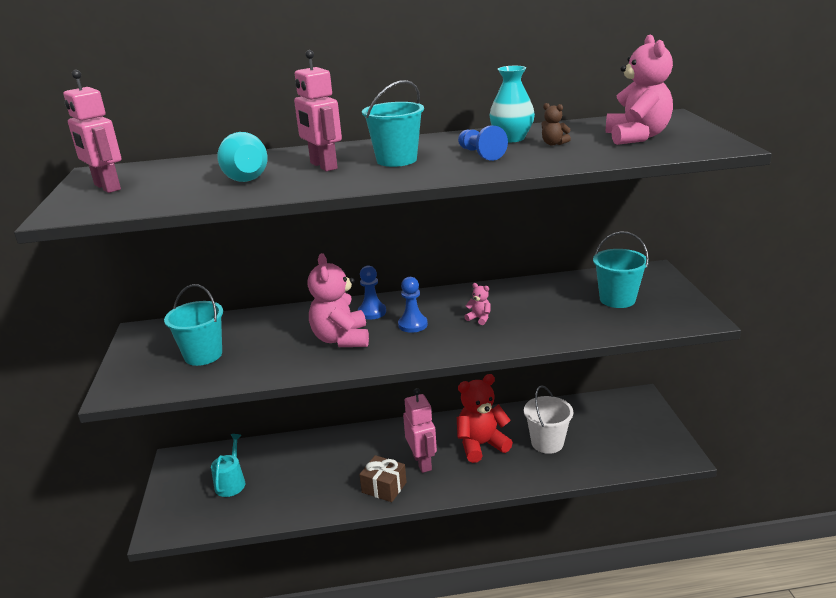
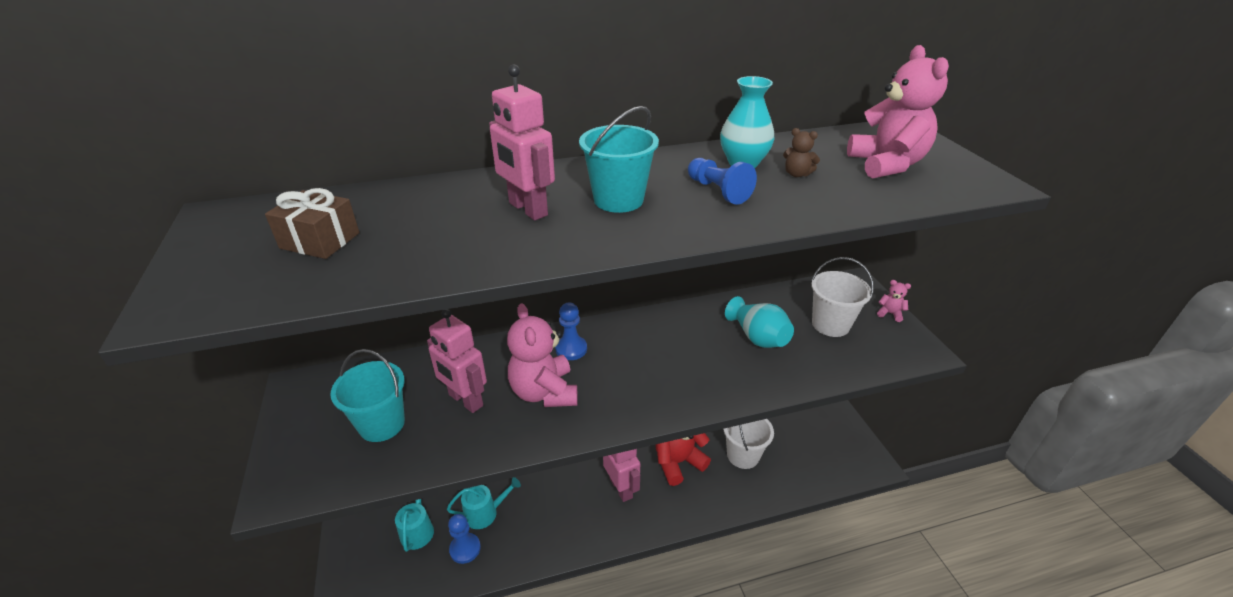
camera: 10 degrees left, 10 degrees up
pink robot [64,70,121,193] -> pink robot moved to [427,309,487,413]
turquoise vase [218,132,268,182] -> turquoise vase moved to [725,296,794,348]
brown gift [359,455,407,502] -> brown gift moved to [265,188,359,259]
blue pawn [398,277,428,333] -> blue pawn moved to [448,514,481,564]
pink teddy bear [464,283,491,325] -> pink teddy bear moved to [877,280,911,322]
turquoise bucket [593,231,649,308] -> white bucket [811,257,874,337]
none -> turquoise watering can [447,477,521,529]

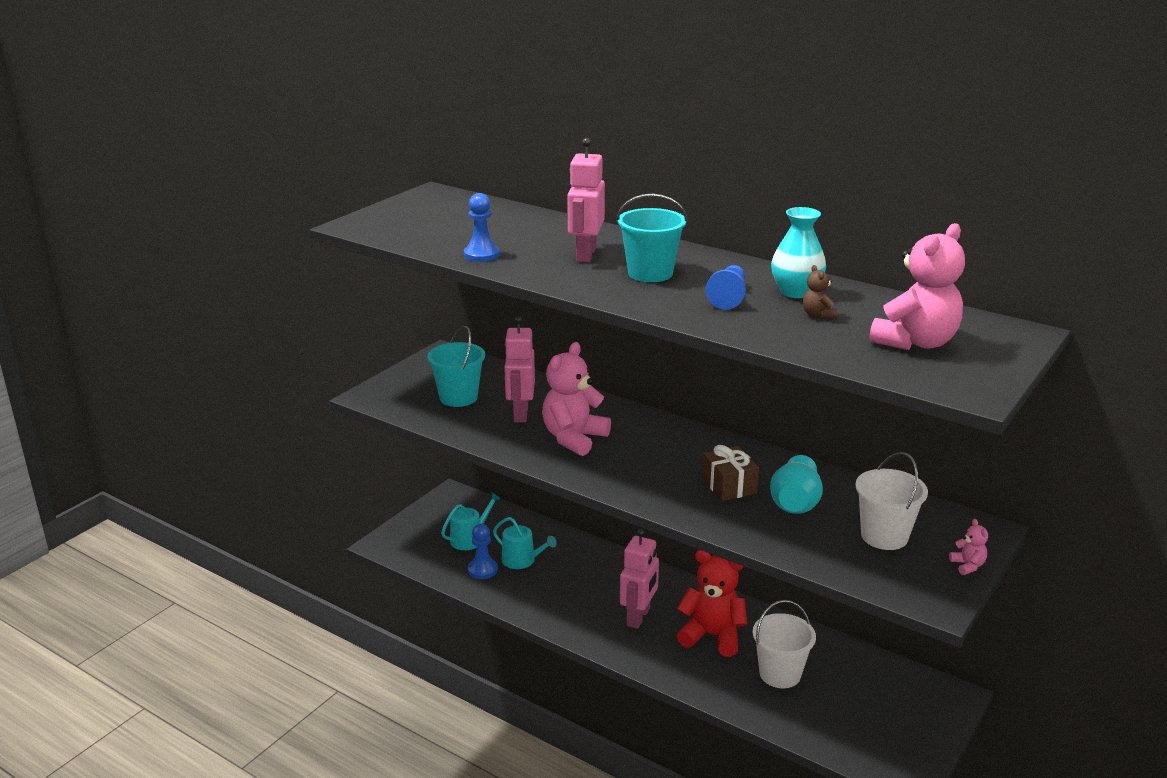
camera: 50 degrees right, 10 degrees down
brown gift [265,188,359,259] -> brown gift moved to [702,445,759,501]
blue pawn [555,303,587,360] -> blue pawn moved to [464,193,500,262]

